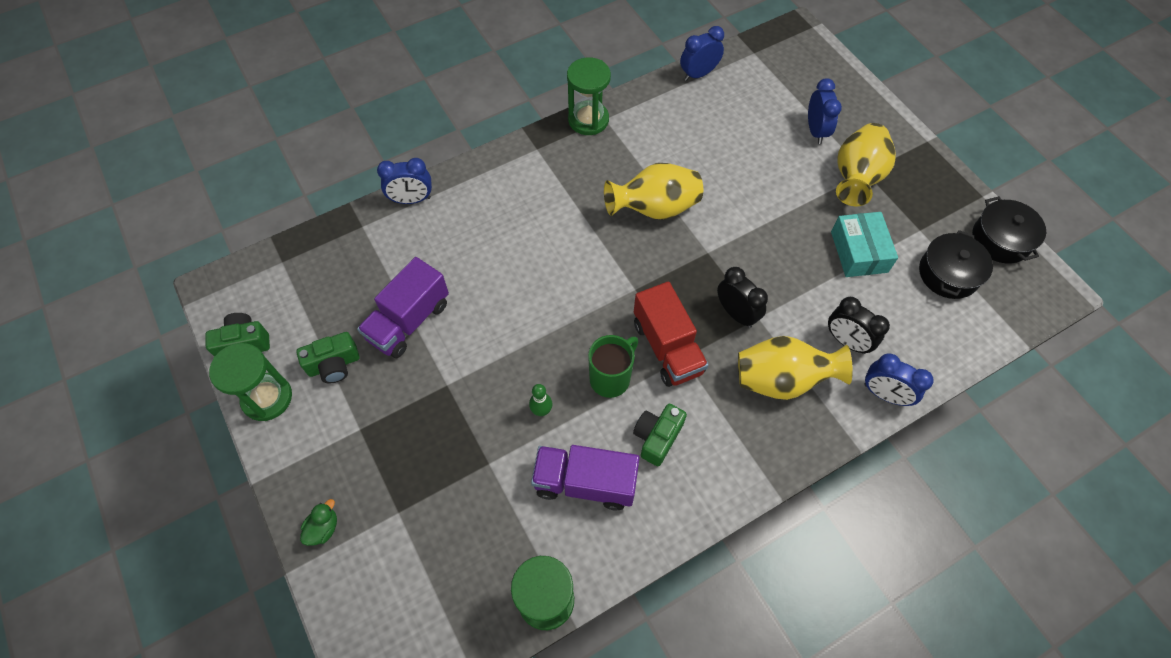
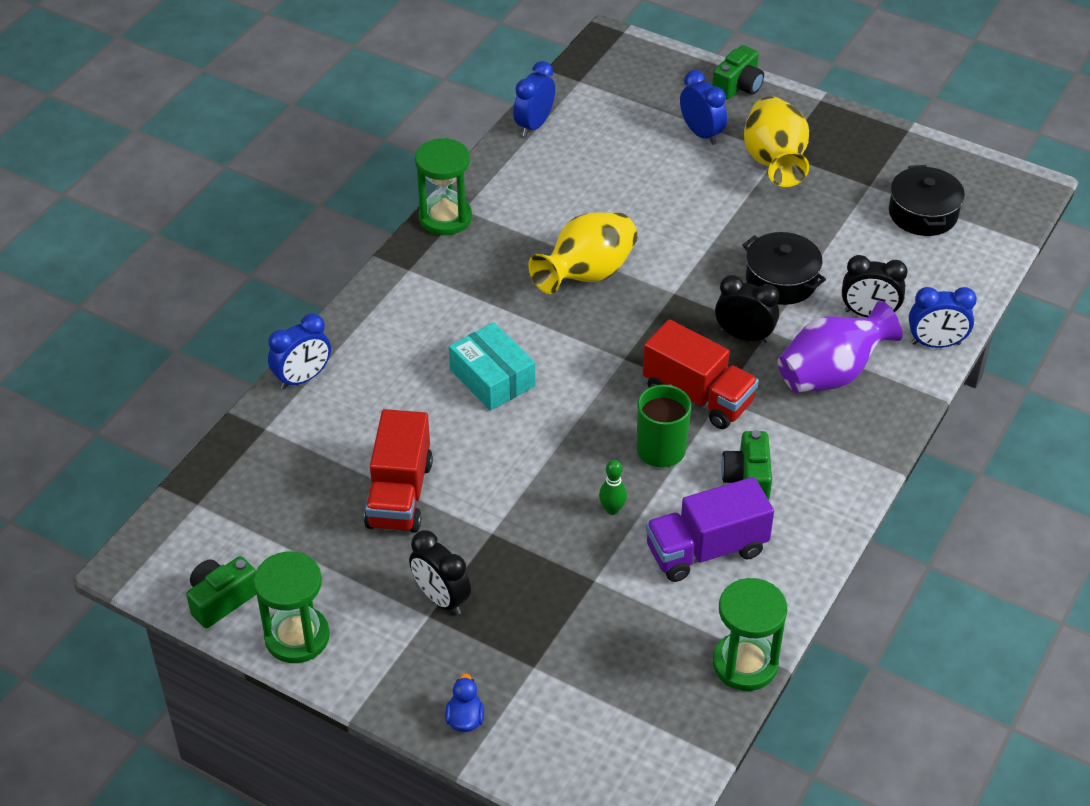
camera: 30 degrees left, 15 degrees down
green camera [296,332,359,383] -> green camera moved to [712,45,764,100]
green duck [300,499,337,546] -> blue duck [445,674,484,732]
purple truck [357,257,449,358] -> red truck [364,409,433,533]
yellow vase [738,336,853,400] -> purple vase [778,301,903,393]
turquoise box [831,212,898,277] -> turquoise box moved to [449,322,535,411]
black pot [972,196,1046,263] -> black pot moved to [742,232,826,305]
none -> black clock [409,530,471,615]

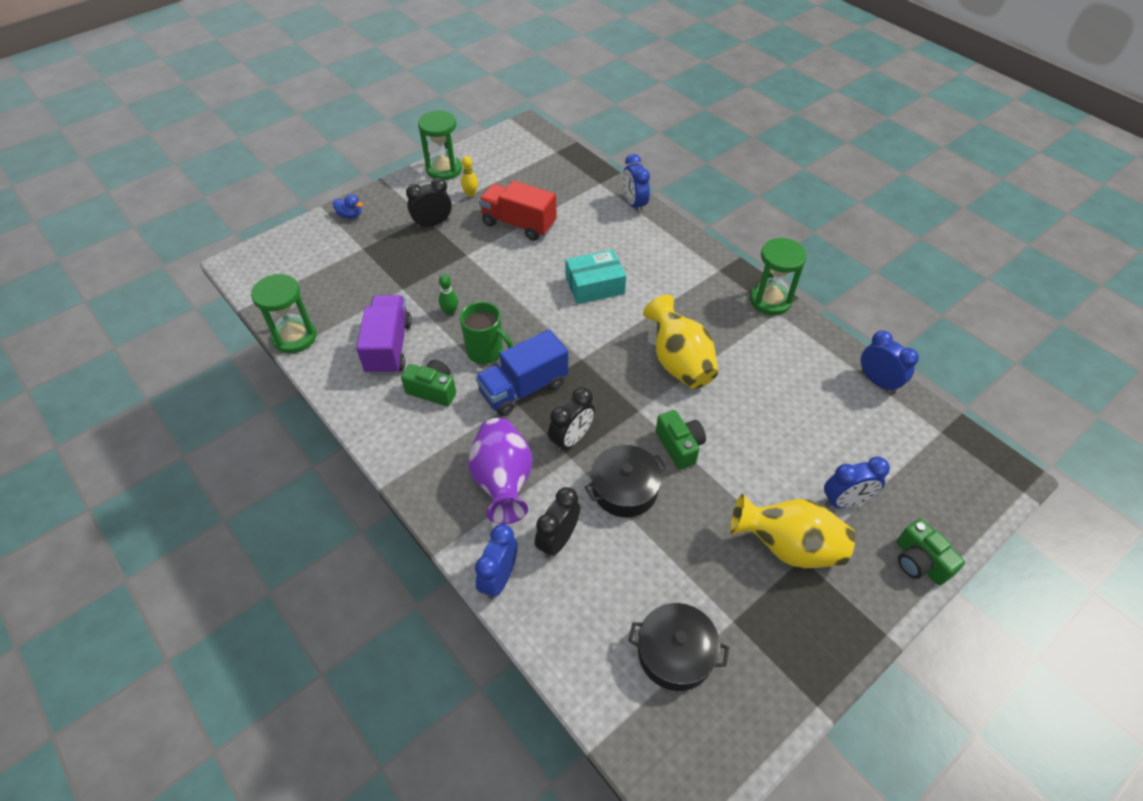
camera: 110 degrees right, 5 degrees up
green camera [186,556,256,628] -> green camera moved to [656,410,706,470]
red truck [643,319,759,429] -> blue truck [475,330,568,416]
none -> yellow bowling pin [461,156,478,197]

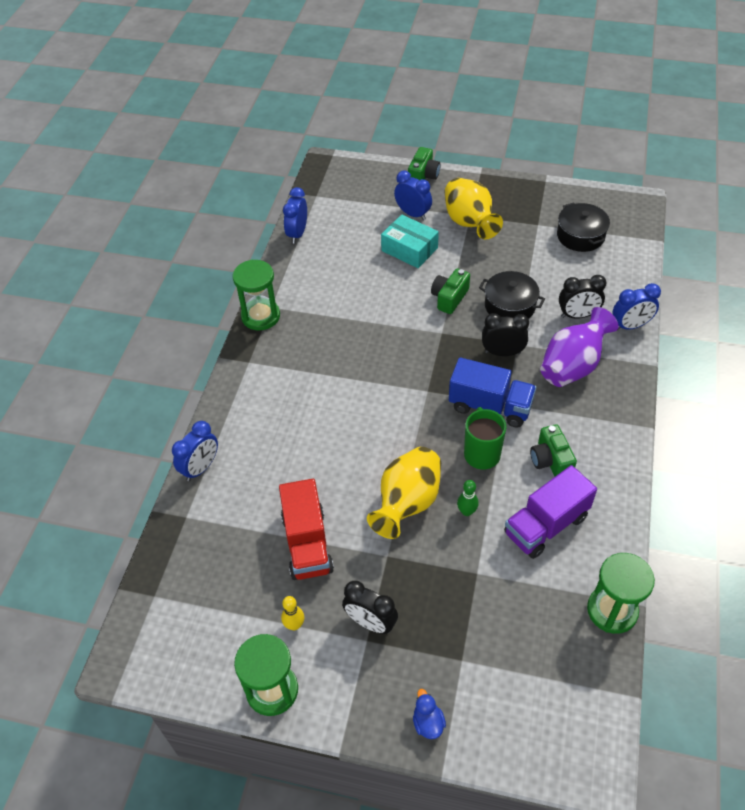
camera: 125 degrees left, 0 degrees up
turquoise box [566,249,626,304] -> turquoise box moved to [381,214,439,268]
yellow vase [643,295,718,389] -> yellow vase moved to [367,447,441,539]

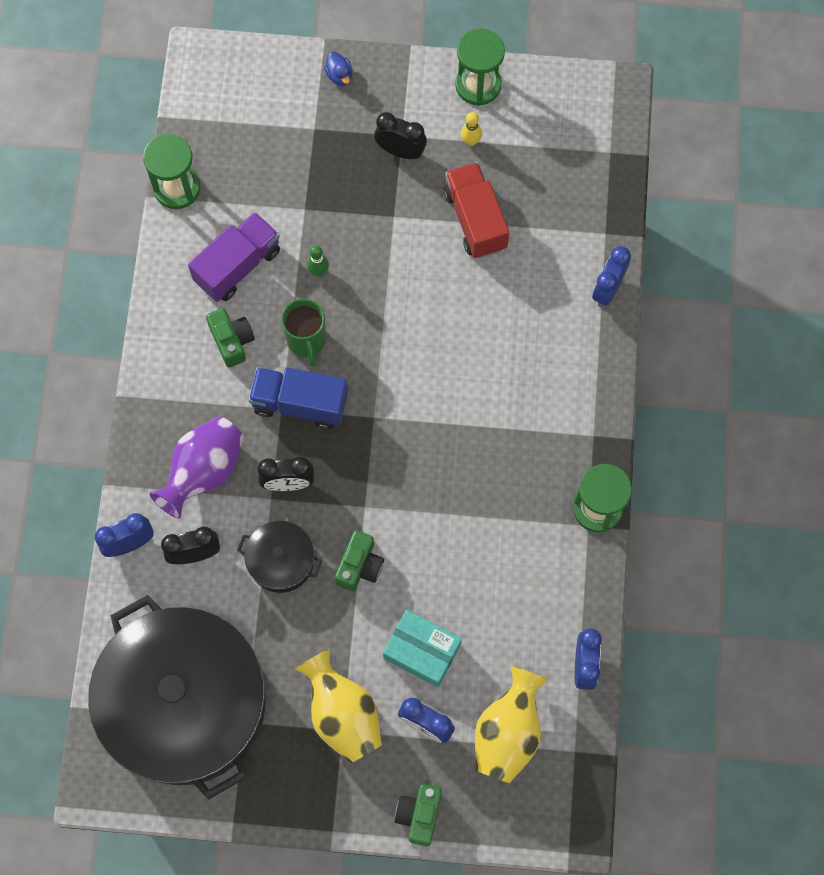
camera: 170 degrees right, 20 degrees up
yellow vase [367,447,441,539] -> yellow vase moved to [475,666,549,783]
black pot [557,202,610,252] -> black pot [88,595,265,799], size x2.39

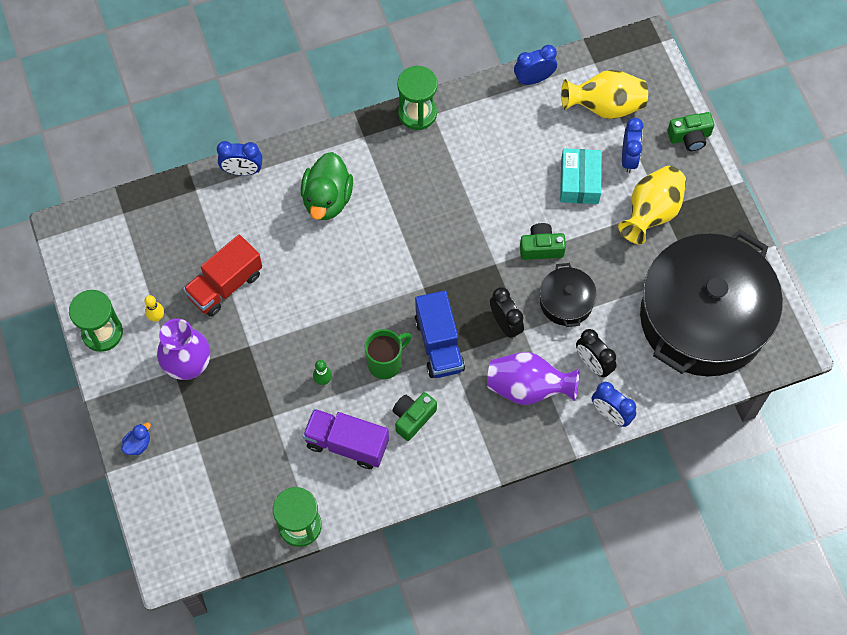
camera: 115 degrees left, 5 degrees down
black clock [374,112,427,159] -> purple vase [157,319,210,380]
none -> green duck [301,152,353,220]

